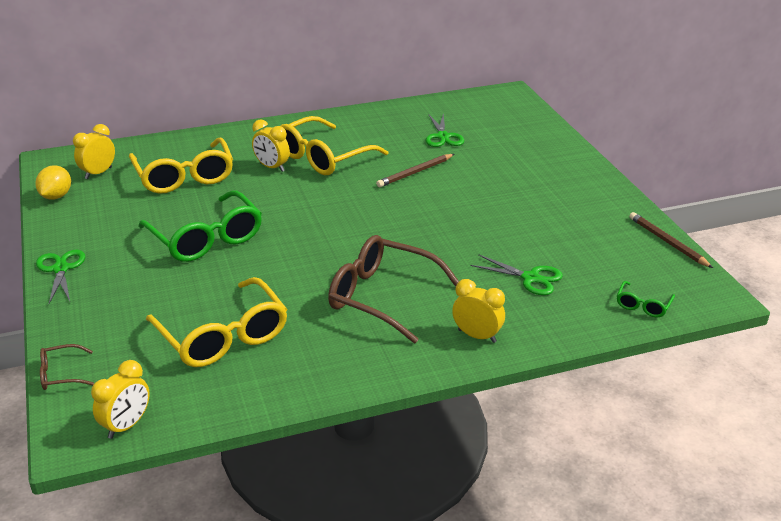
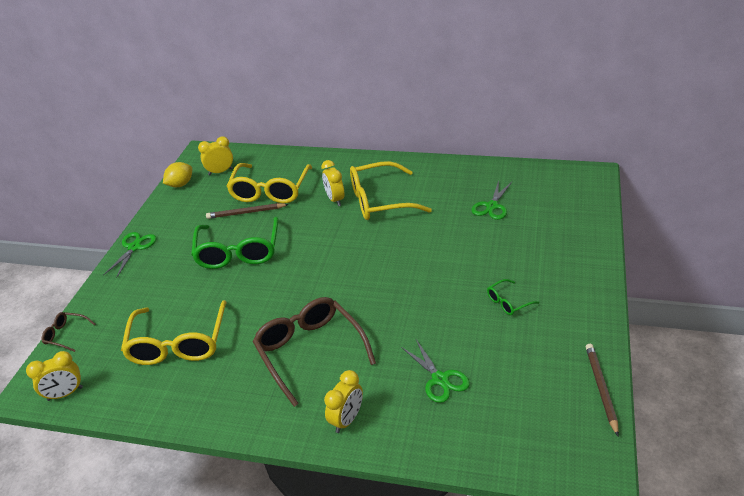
camera: 35 degrees right, 5 degrees up
brown pencil [376,154,454,187] -> brown pencil moved to [206,203,289,219]
yellow clock [452,279,505,343] -> yellow clock turned 60 degrees clockwise [324,370,363,433]
green glasses [617,281,675,317] -> green glasses moved to [487,279,539,315]

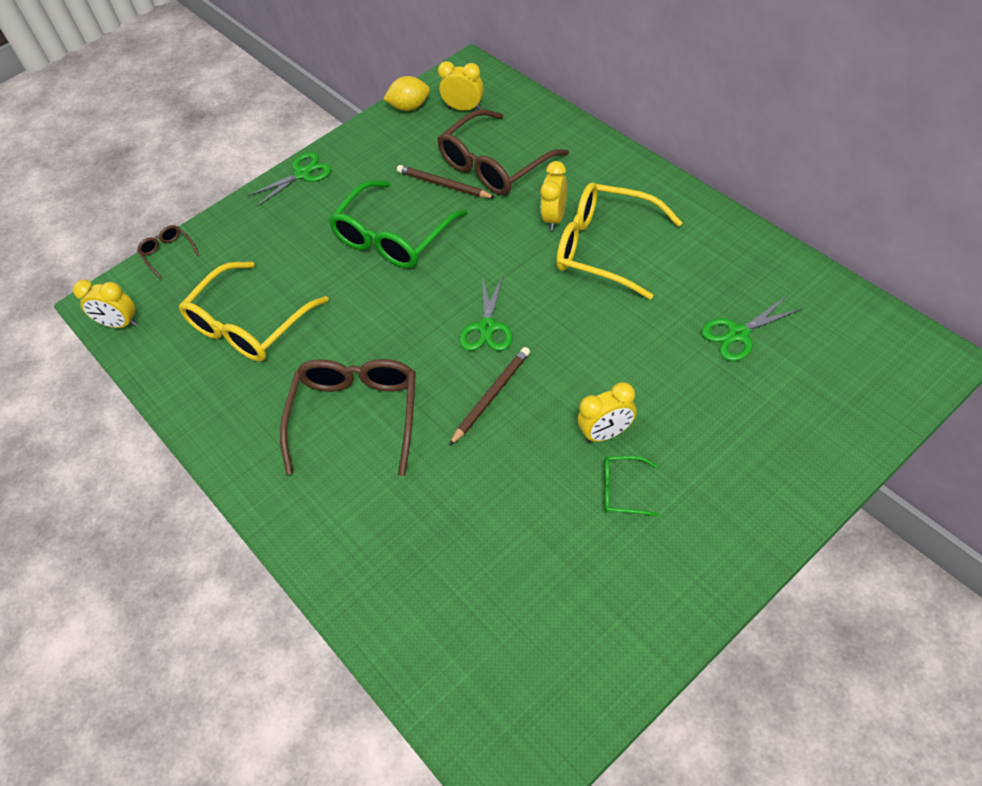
camera: 40 degrees right, 15 degrees up
yellow glasses [226,163,313,203] -> brown glasses [437,109,569,195]
yellow clock [324,370,363,433] -> yellow clock moved to [577,382,637,443]
green scissors [401,340,470,403] -> green scissors moved to [459,275,513,351]
brown pencil [586,344,619,436] -> brown pencil moved to [449,347,530,446]

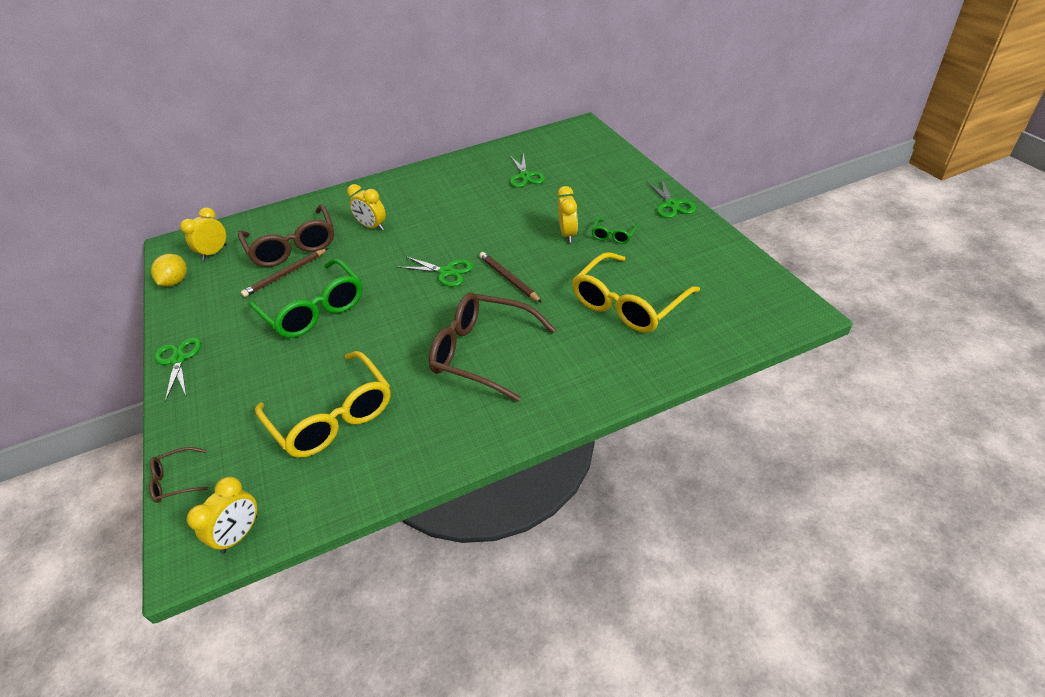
camera: 75 degrees left, 10 degrees down
yellow glasses [556,183,683,300] -> yellow glasses moved to [572,252,700,333]
none -> green scissors [647,178,696,218]

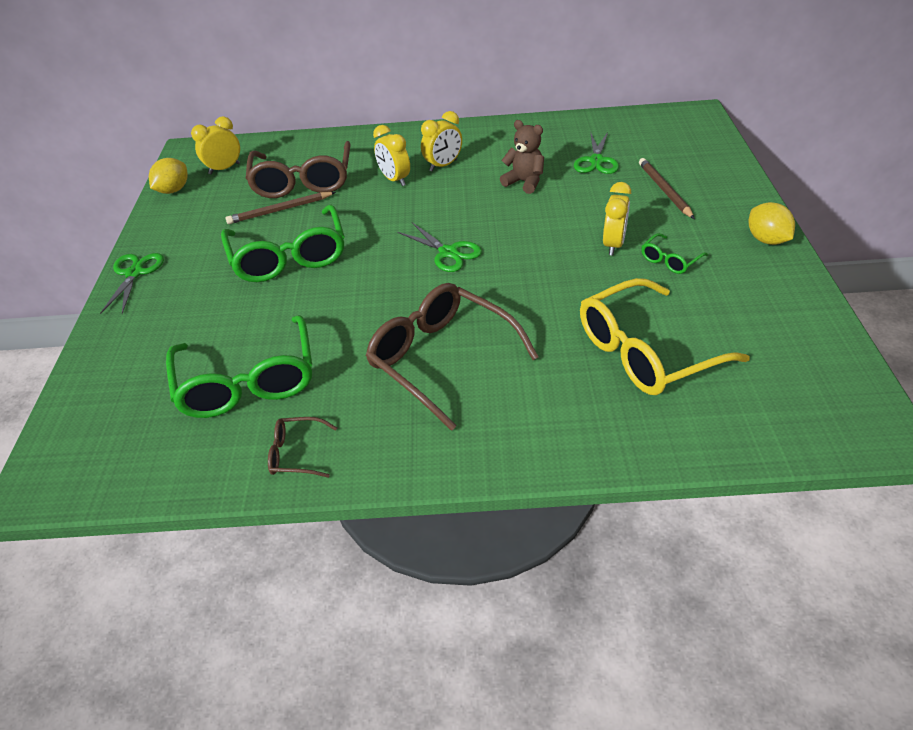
camera: 20 degrees right, 0 degrees up
brown glasses [149,447,208,503] -> brown glasses moved to [268,417,337,478]
yellow clock [187,477,257,553] -> yellow clock moved to [421,111,462,172]
yellow glasses [255,351,391,458] -> green glasses [166,315,312,418]
brown pencil [479,252,542,303] -> brown pencil moved to [639,158,695,219]
green scissors [647,178,696,218] -> yellow lemon [749,202,795,245]
none -> brown teddy bear [500,120,544,194]

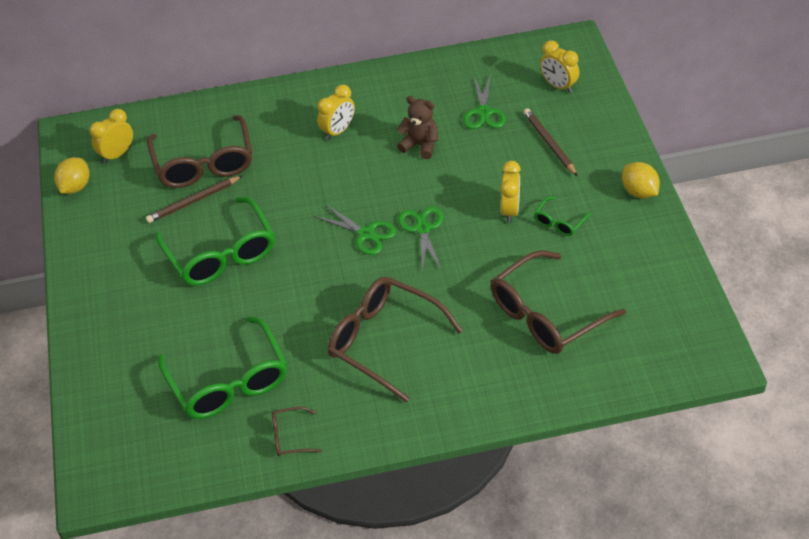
camera: 10 degrees left, 5 degrees up
green scissors [100,253,164,314] -> green scissors moved to [398,206,443,273]
yellow clock [373,125,410,186] -> yellow clock moved to [540,40,579,93]
yellow glasses [580,278,750,395] -> brown glasses [491,250,626,354]

